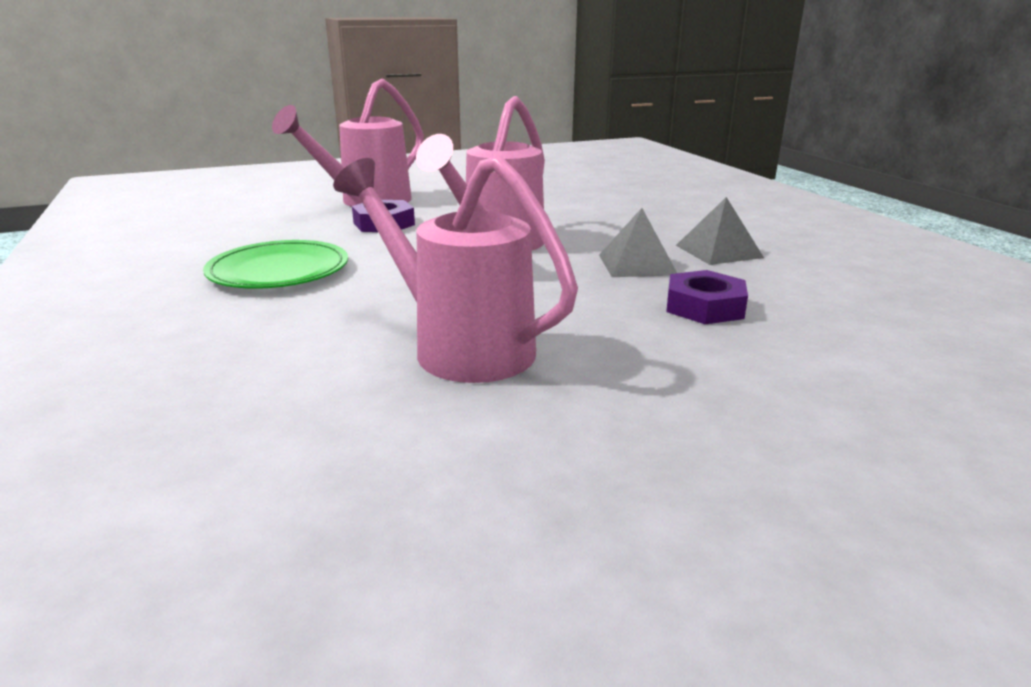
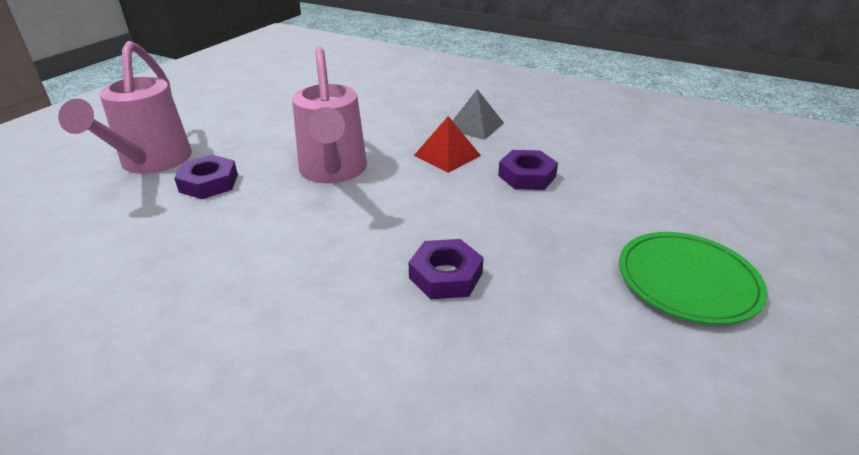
camera: 40 degrees left, 10 degrees up
green plate [203,240,348,289] -> green plate moved to [619,232,767,325]
pink watering can [333,156,578,383] -> purple nut [408,239,484,299]
grey pyramid [599,208,677,277] -> red pyramid [414,116,481,173]

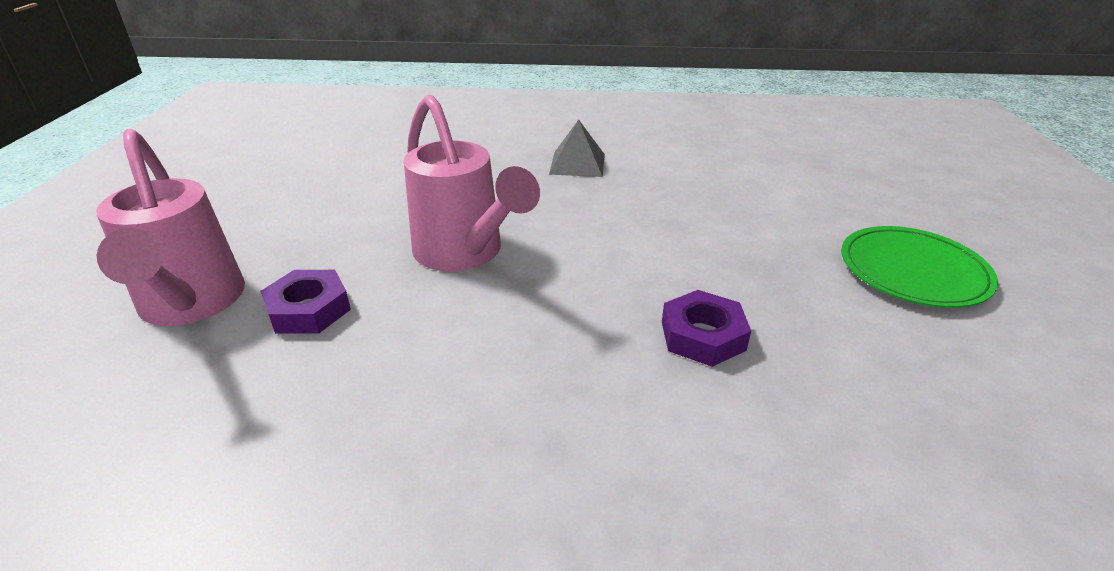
camera: 25 degrees left, 0 degrees up
red pyramid [414,116,481,173] -> none
purple nut [498,150,558,190] -> none

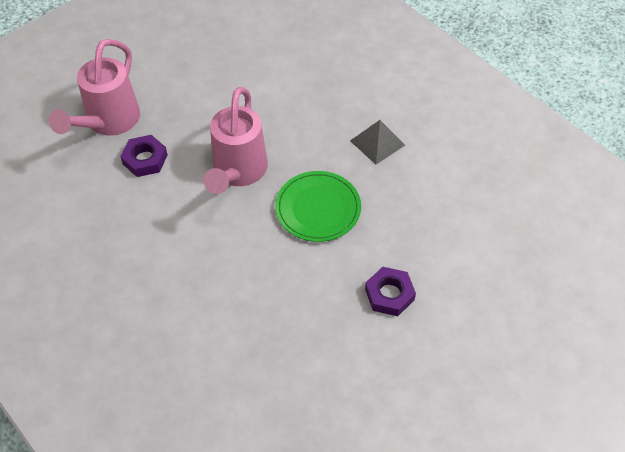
camera: 45 degrees right, 20 degrees up
purple nut [662,290,751,367] -> purple nut moved to [365,267,416,316]
green plate [841,226,998,308] -> green plate moved to [275,171,361,242]

